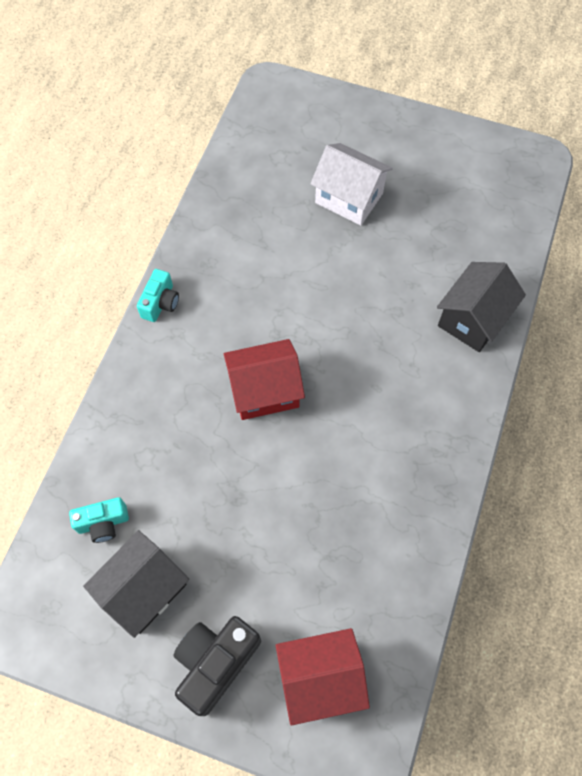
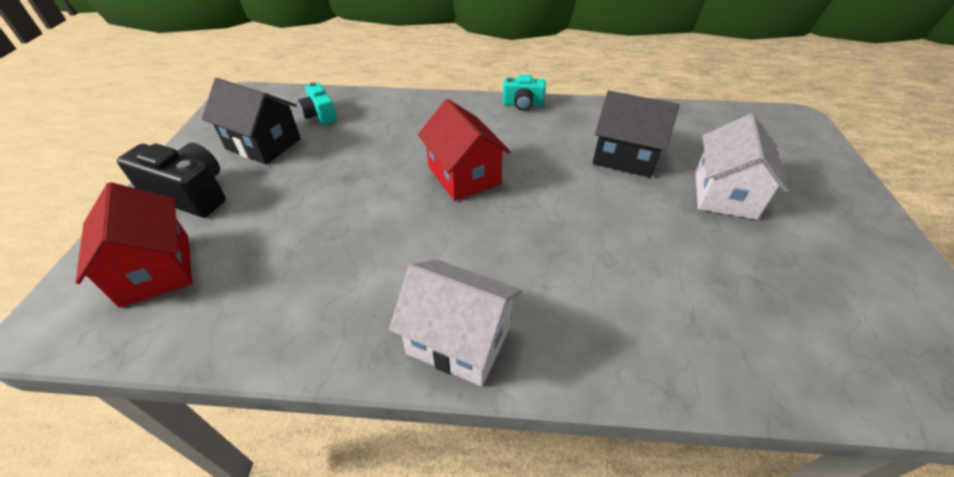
camera: 75 degrees right, 20 degrees down
black house [437,262,526,352] -> black house moved to [593,91,680,178]
none -> white house [389,259,522,386]

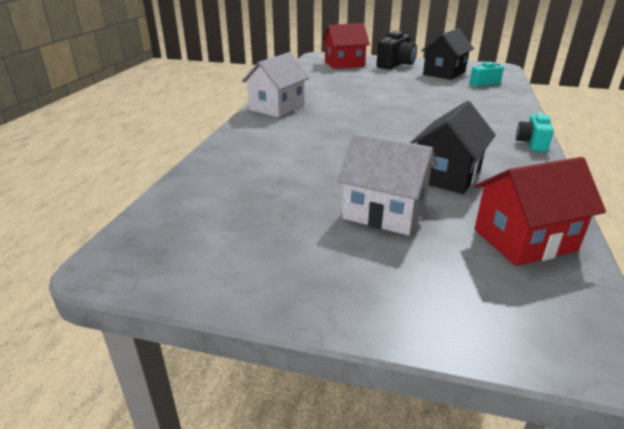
camera: 100 degrees right, 15 degrees down
red house [418,99,511,201] -> red house moved to [474,157,606,266]

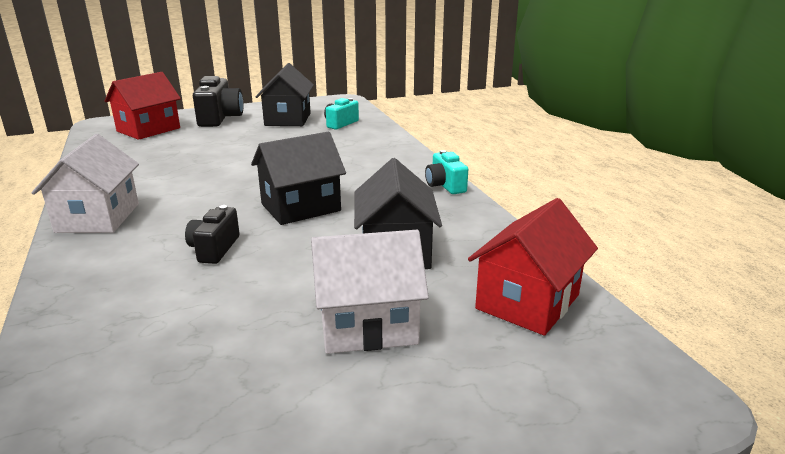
camera: 35 degrees left, 5 degrees down
none -> black camera [185,205,240,264]
none -> black house [251,132,346,225]

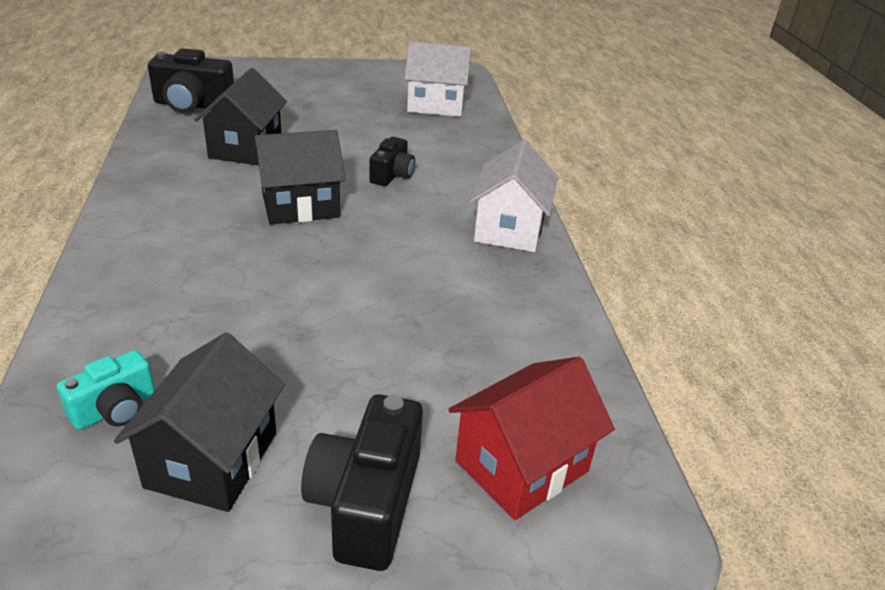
camera: 170 degrees left, 10 degrees up
white house [311,230,429,354] -> white house moved to [404,41,471,117]
turquoise camera [425,150,468,194] -> none
red house [468,198,598,336] -> black camera [148,48,234,113]

